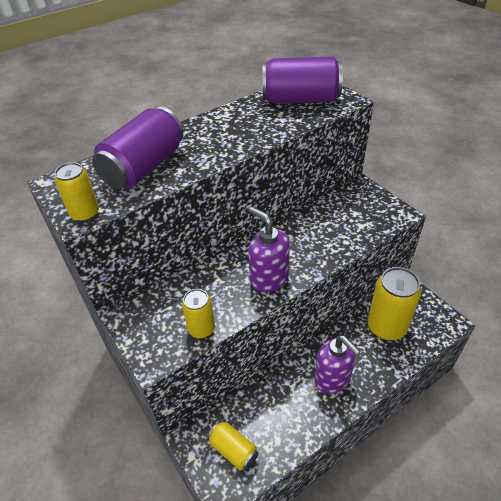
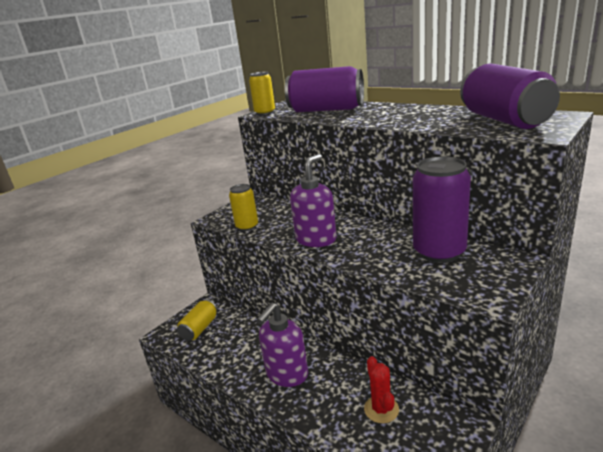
camera: 75 degrees right, 20 degrees down
yellow can [367,267,421,340] -> red cactus [364,356,399,423]
none -> purple can [413,156,471,263]

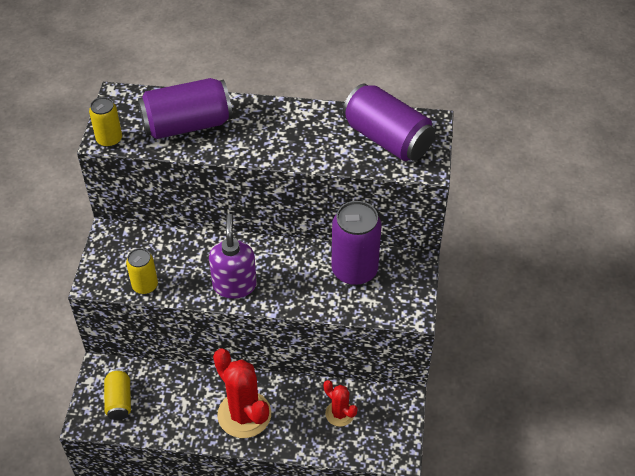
camera: 35 degrees left, 25 degrees up
purple soap dispenser [257,303,308,387] -> red cactus [213,349,271,438]

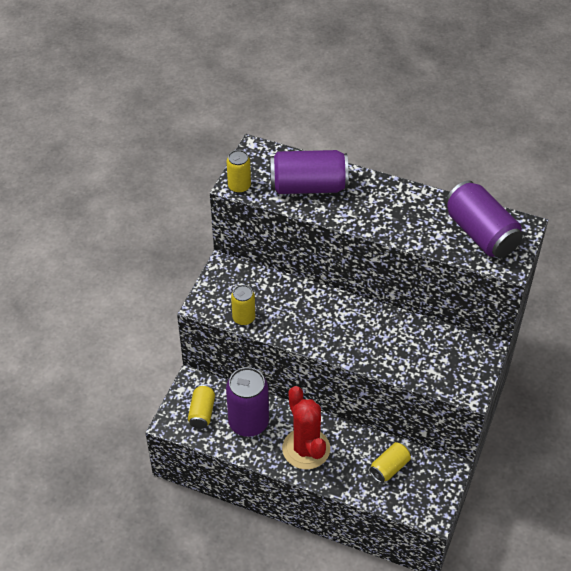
camera: 15 degrees right, 0 degrees up
purple soap dispenser [209,214,257,299] -> none
red cactus [324,380,358,427] -> yellow can [369,442,412,483]
purple can [331,201,382,285] -> purple can moved to [226,367,269,437]

